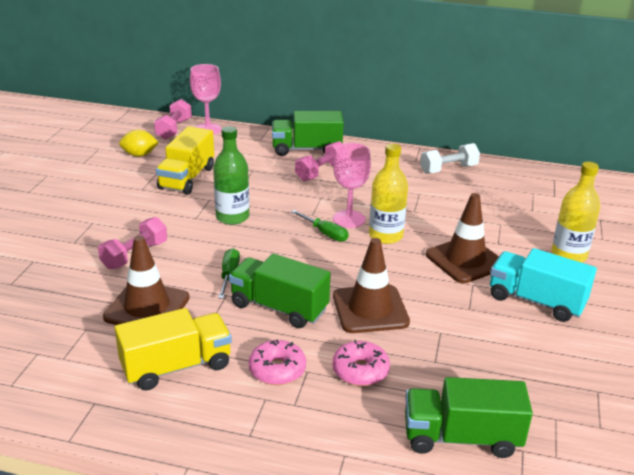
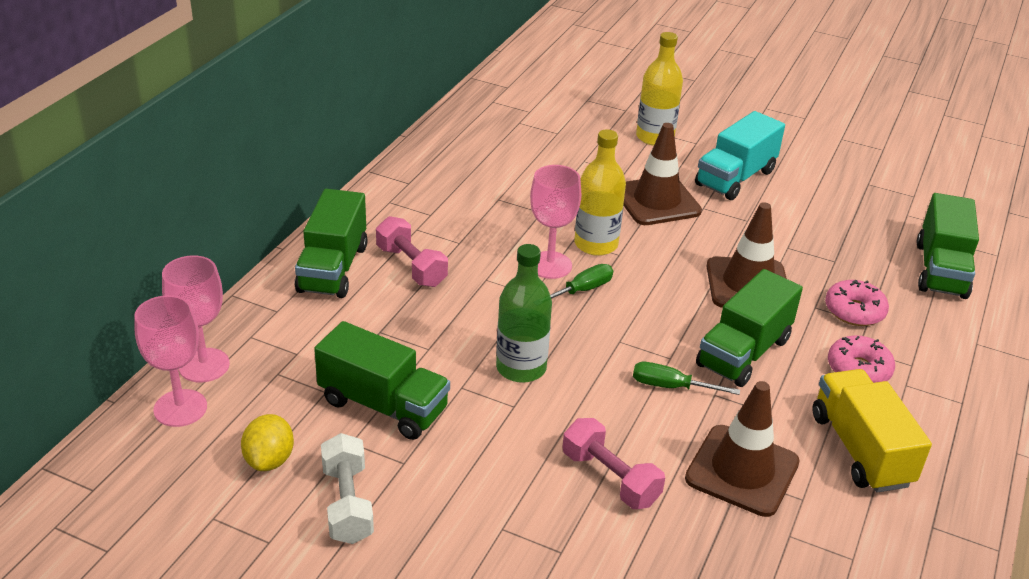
camera: 80 degrees left, 5 degrees up
pink dumbbell [154,99,192,140] -> pink goblet [134,295,207,427]
yellow truck [156,126,214,194] -> green truck [314,321,450,440]
white dumbbell [420,143,480,174] -> white dumbbell moved to [321,433,374,544]

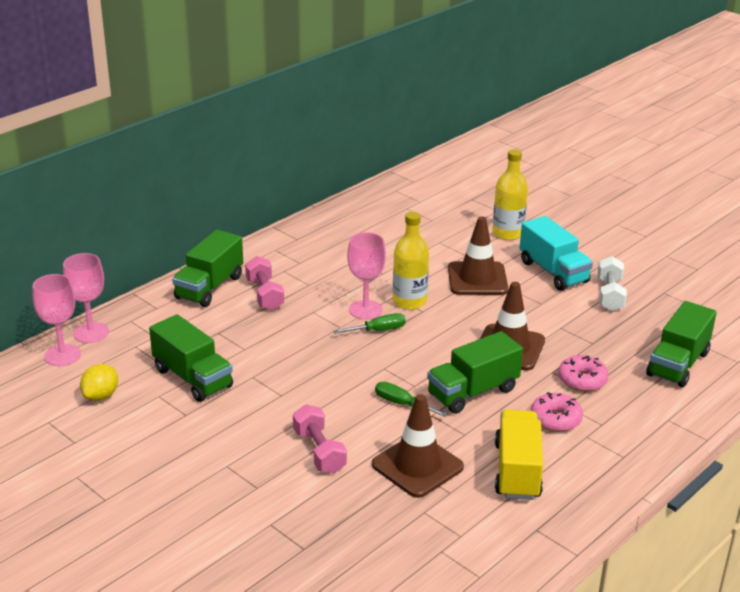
camera: 20 degrees right, 5 degrees down
white dumbbell [321,433,374,544] -> white dumbbell moved to [597,256,627,311]
green bottle [496,244,552,383] -> none
turquoise truck [695,111,785,200] -> turquoise truck turned 90 degrees counterclockwise [519,216,593,291]

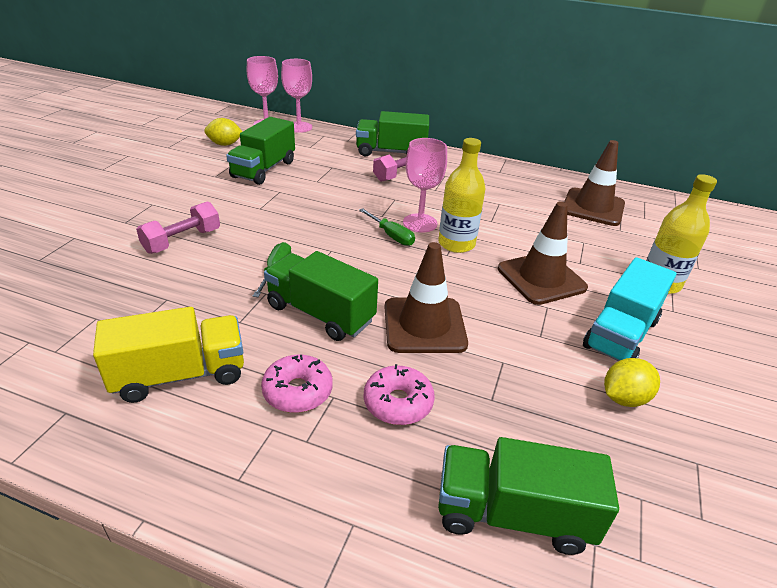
camera: 65 degrees right, 5 degrees up
brown traffic cone [372,394,464,498] -> brown traffic cone moved to [564,140,625,226]
white dumbbell [597,256,627,311] -> yellow lemon [604,358,660,407]

